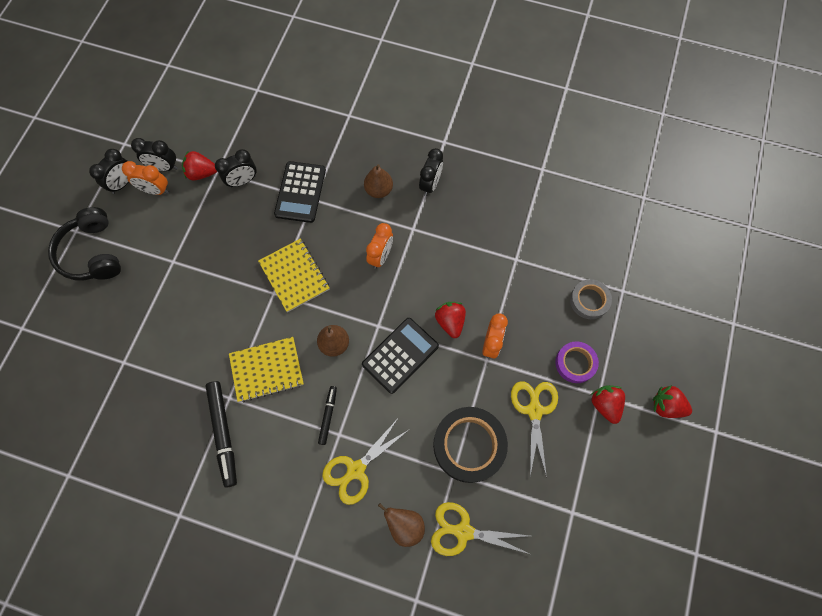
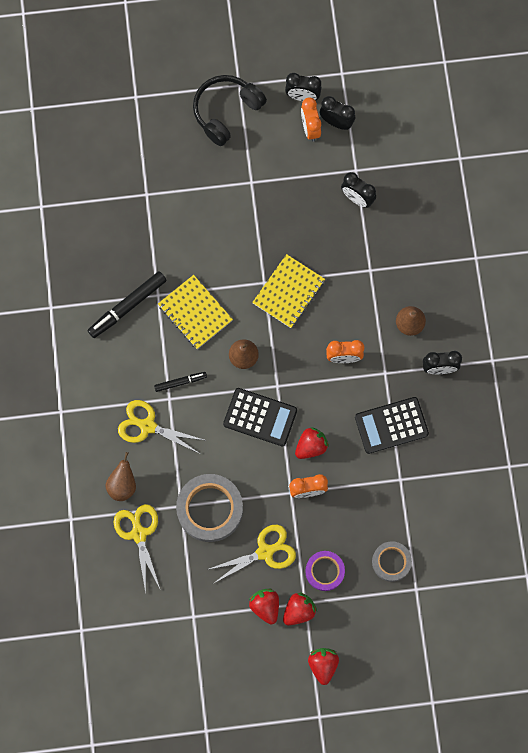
camera: 65 degrees right, 5 degrees up
black clock [131,138,178,171] -> black clock turned 135 degrees clockwise [320,96,355,130]
red strawberry [182,151,217,180] -> red strawberry moved to [249,589,279,625]
black calculator [274,161,326,223] -> black calculator moved to [355,397,429,454]
black tape [433,407,508,483] -> grey tape [176,474,243,542]

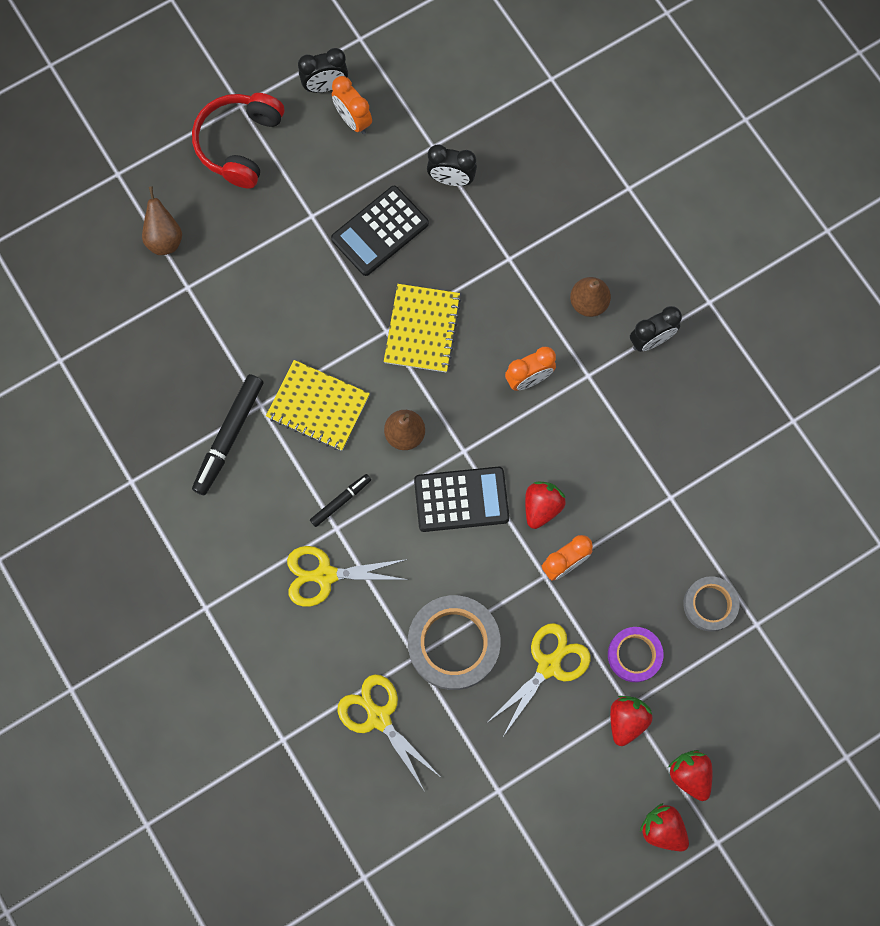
camera: 25 degrees left, 0 degrees up
brown pear [105,452,136,501] -> brown pear moved to [142,186,182,255]
black headphones [193,75,267,146] -> red headphones [192,93,284,189]
red strawberry [249,589,279,625] -> red strawberry moved to [640,803,689,851]
black clock [320,96,355,130] -> none
black calculator [355,397,429,454] -> black calculator moved to [331,186,429,276]

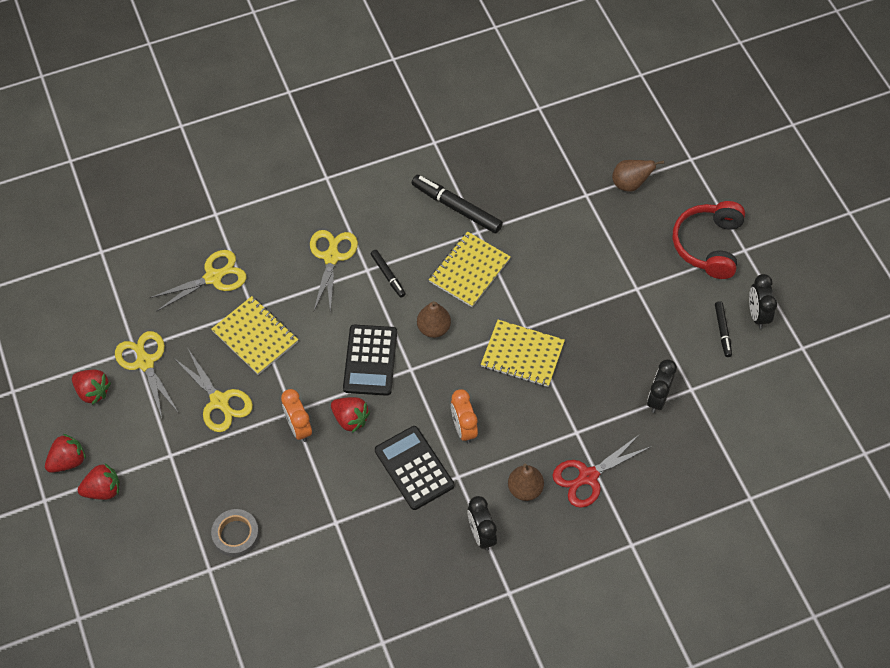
camera: 100 degrees right, 15 degrees down
red headphones [192,93,284,189] -> red headphones turned 105 degrees counterclockwise [673,201,745,279]
black calculator [331,186,429,276] -> black calculator moved to [375,426,454,510]
orange clock [332,76,372,134] -> black marker [715,301,732,357]
grey tape [408,595,501,690] -> yellow notebook [212,296,298,375]
purple tape [608,627,663,682] -> none
red strawberry [610,696,652,746] -> red strawberry moved to [72,369,111,405]
none -> yellow scissors [115,331,179,418]
none -> red scissors [552,434,650,508]

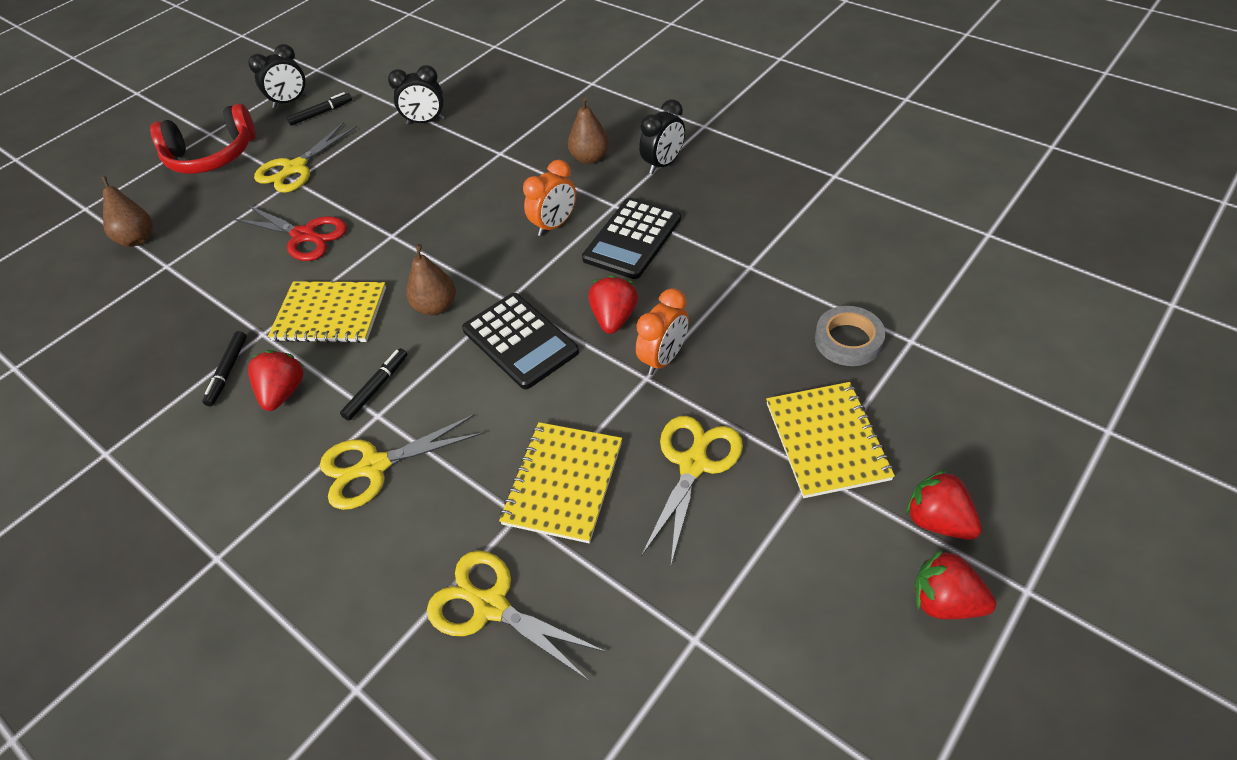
camera: 115 degrees left, 10 degrees down
red strawberry [72,369,111,405] -> red strawberry moved to [248,350,304,411]
yellow scissors [115,331,179,418] -> yellow scissors moved to [254,122,357,193]
black calculator [343,325,397,396] -> black calculator turned 75 degrees clockwise [462,293,579,389]
black marker [412,175,503,233] -> black marker [203,331,247,406], size x0.56
yellow notebook [481,320,565,387] -> yellow notebook moved to [766,382,895,498]
red scissors [552,434,650,508] -> red scissors moved to [233,205,347,261]

